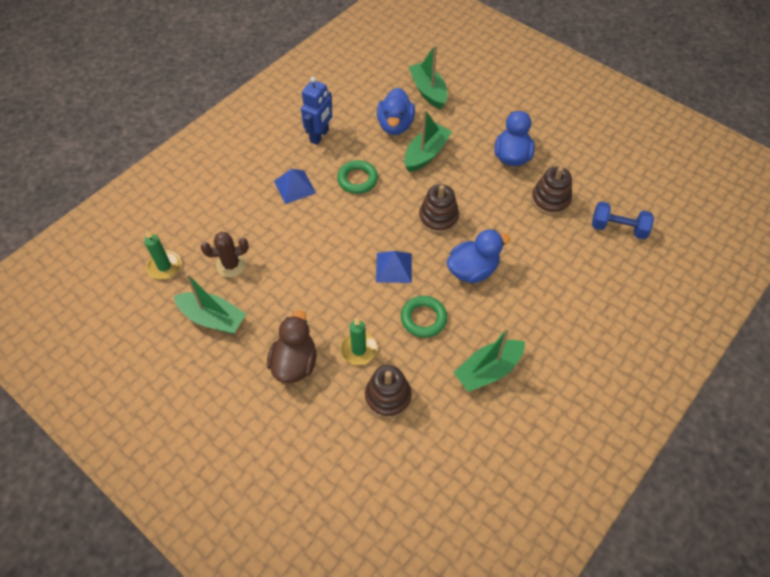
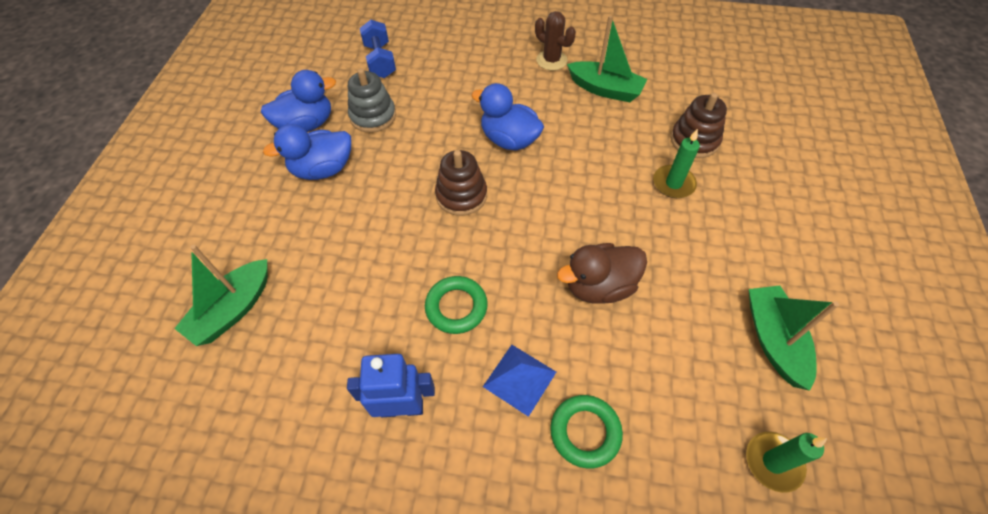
camera: 120 degrees left, 0 degrees up
brown cactus [200,232,249,277] -> brown cactus moved to [535,11,576,71]
brown duck [267,310,317,383] -> brown duck moved to [557,243,647,304]
blue pyramid [376,251,412,283] -> none
blue duck [377,88,415,135] -> blue duck moved to [261,70,336,132]
green ring [401,296,447,338] -> green ring moved to [550,395,623,469]
green boat [404,109,452,172] -> none
brown stacking toy [531,166,572,215] -> grey stacking toy [348,68,396,133]

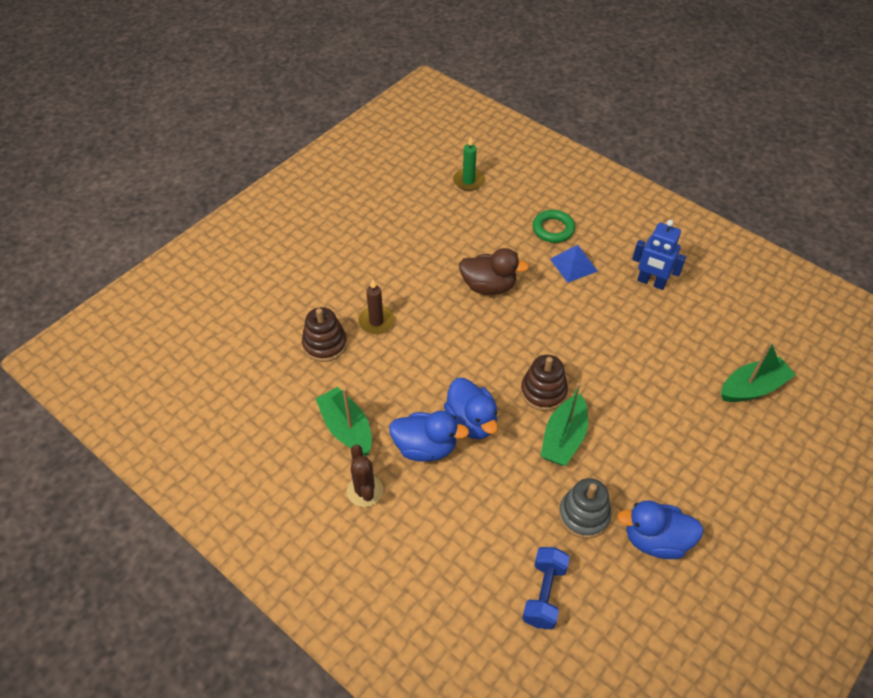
camera: 150 degrees left, 5 degrees down
blue duck [263,124,351,180] -> blue duck moved to [389,411,469,462]
green ring [425,276,488,334] -> none
green candle [653,129,700,198] -> brown candle [358,279,395,334]
green boat [749,286,839,391] -> green boat moved to [541,383,588,466]

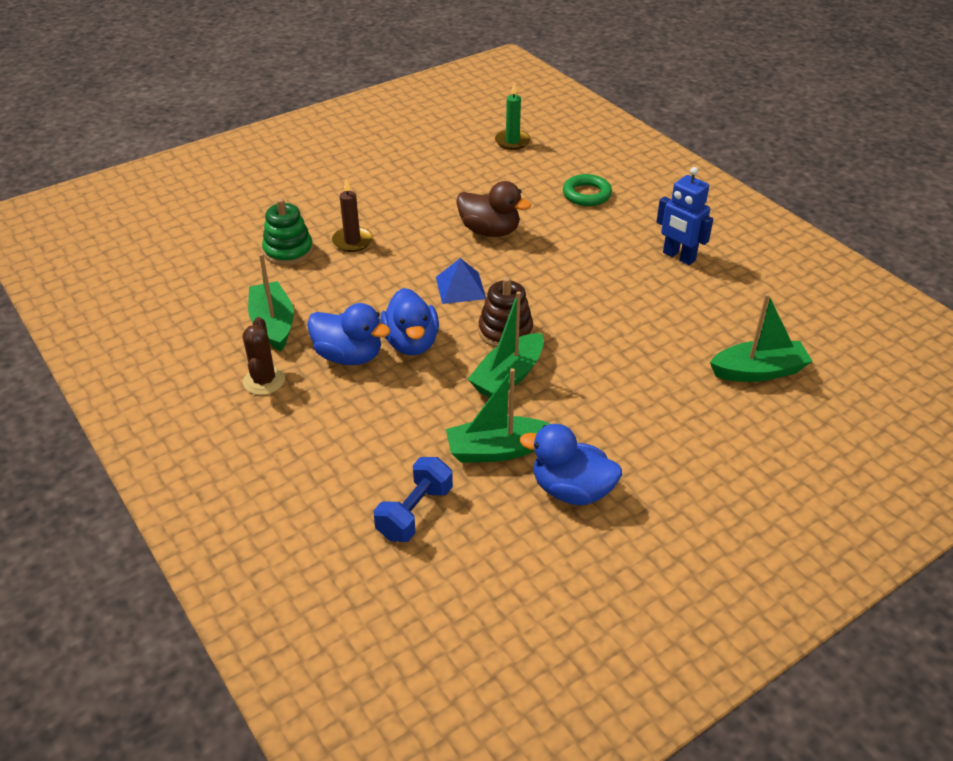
camera: 15 degrees right, 10 degrees down
brown stacking toy [302,307,347,362] -> green stacking toy [262,198,313,266]
blue pyramid [550,245,598,283] -> blue pyramid moved to [436,258,486,304]
grey stacking toy [559,478,612,539] -> green boat [446,368,549,463]

